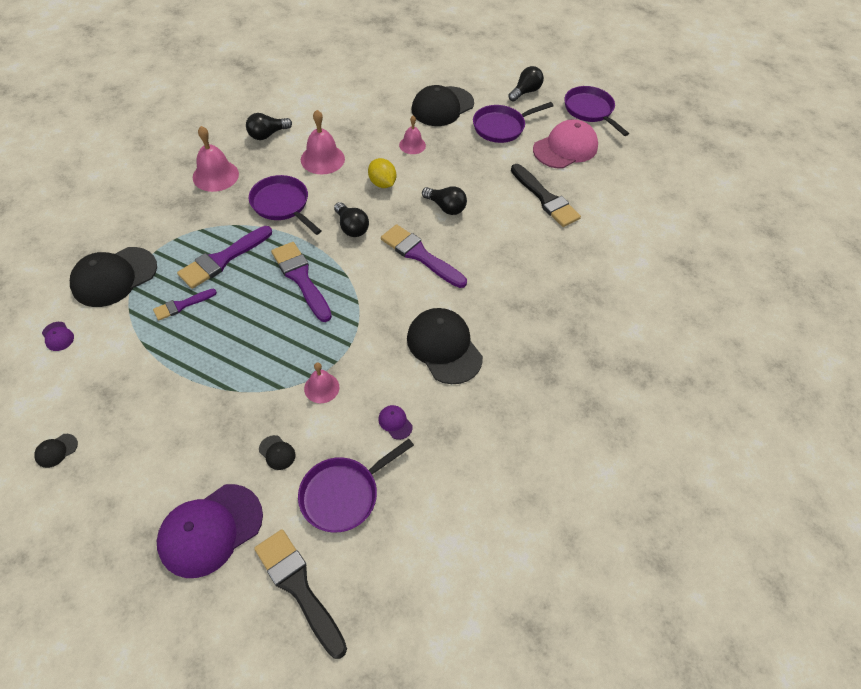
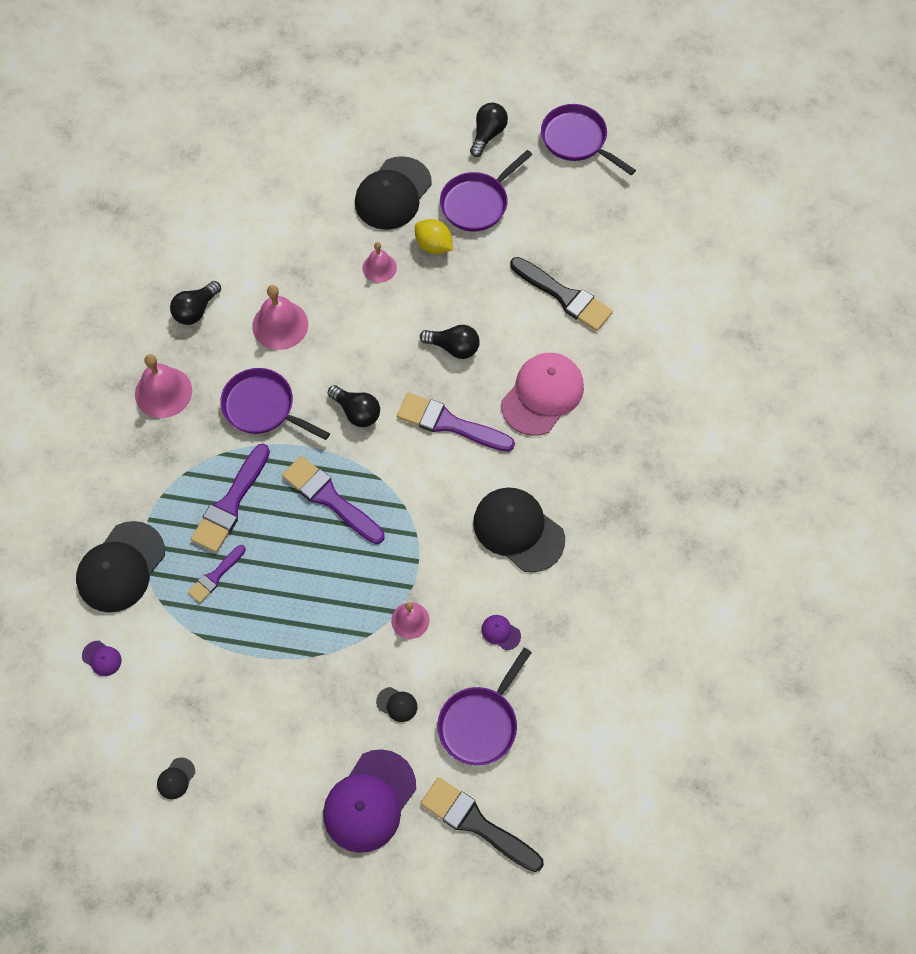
camera: 15 degrees left, 10 degrees up
yellow lemon [368,158,396,188] -> yellow lemon moved to [415,219,453,254]
pink cap [533,119,598,169] -> pink cap moved to [501,353,584,436]

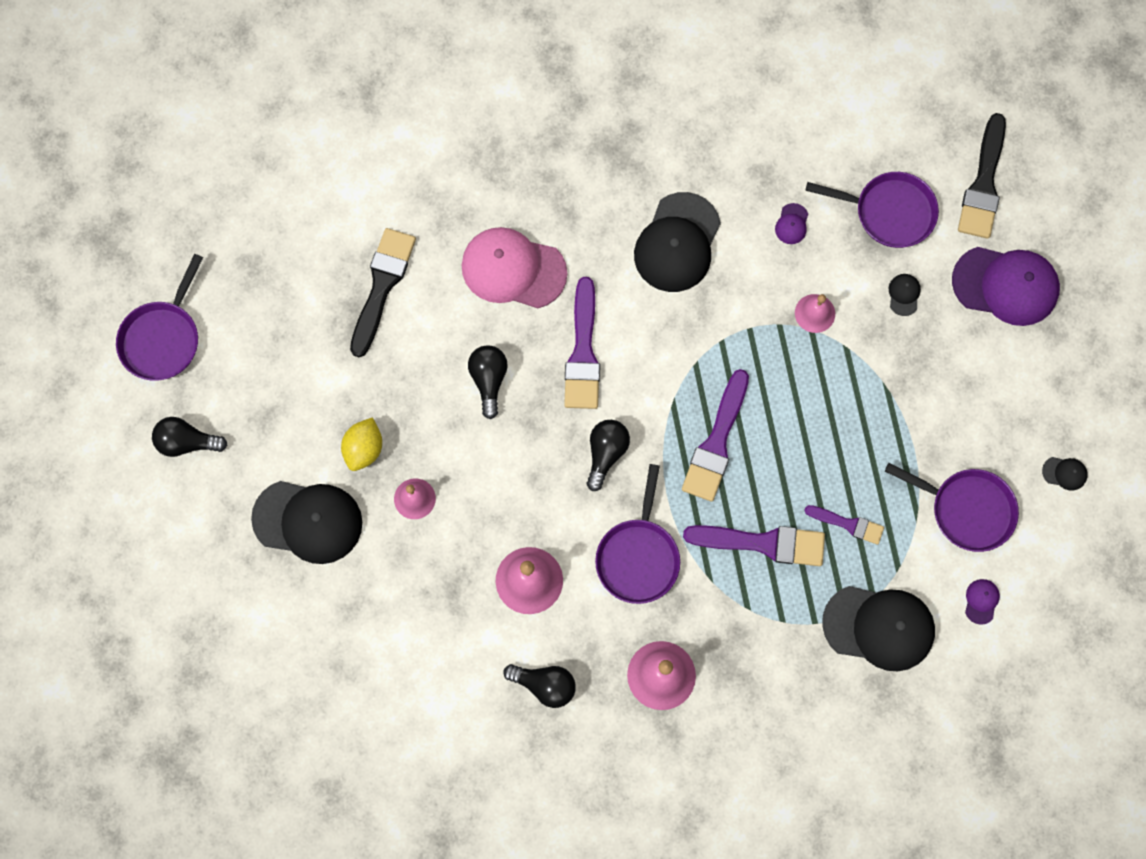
camera: 110 degrees left, 10 degrees up
purple pan [440,150,532,231] -> purple pan moved to [885,463,1019,552]

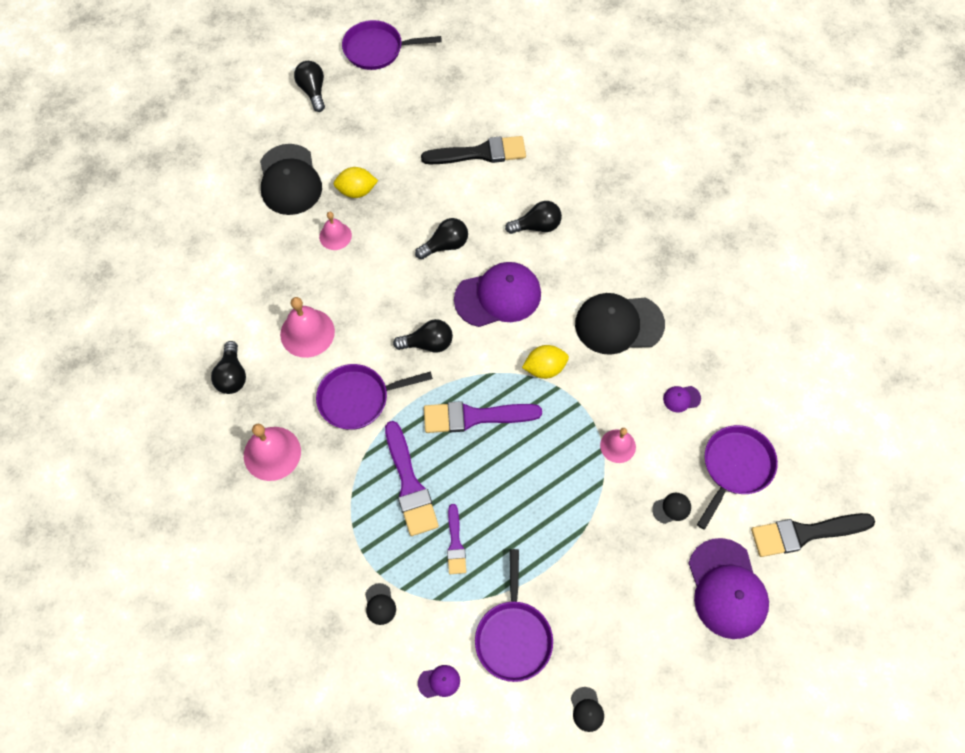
camera: 65 degrees right, 10 degrees down
pink cap [462,227,567,308] -> black light bulb [505,201,562,234]
purple brush [564,277,600,409] -> purple cap [454,262,541,327]
purple pan [805,172,939,248] -> purple pan turned 135 degrees counterclockwise [697,425,778,530]
black cap [822,586,935,671] -> black cap [365,583,396,625], size x0.41
none -> yellow lemon [522,345,569,379]

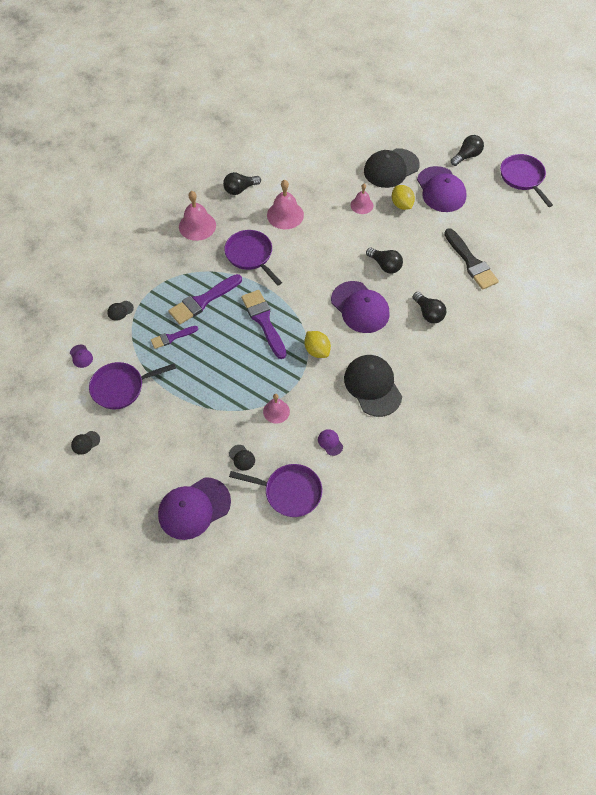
camera: 70 degrees right, 5 degrees down
black light bulb [393,319,453,353] -> none
black brush [751,513,875,557] -> none
none -> purple cap [417,166,466,212]

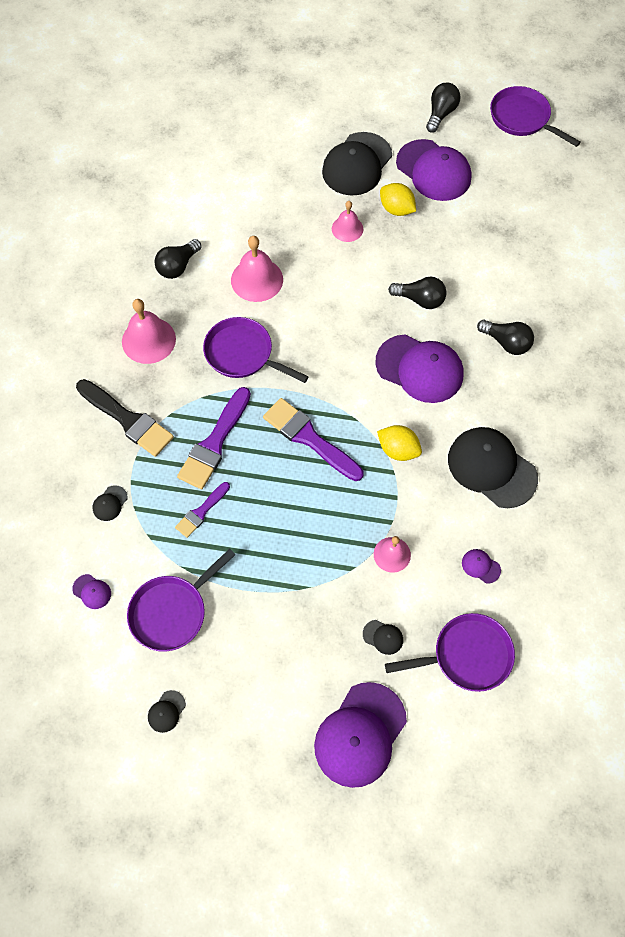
camera: 25 degrees left, 5 degrees up
black brush [444,228,499,290] -> black brush moved to [76,379,174,457]

